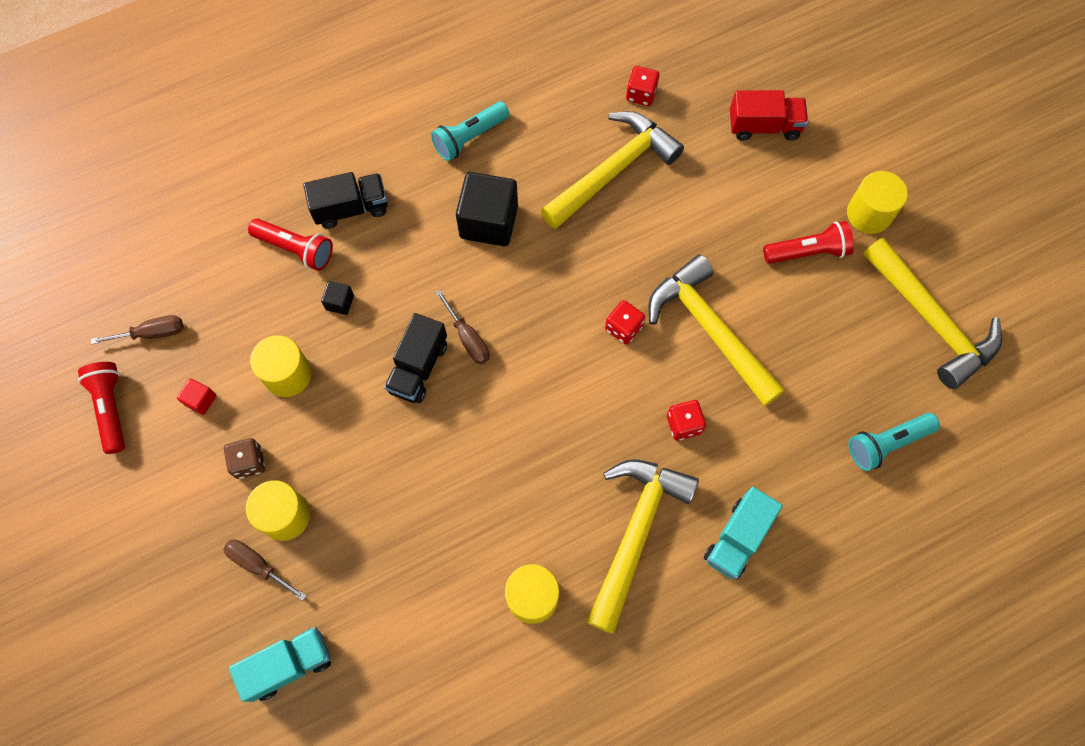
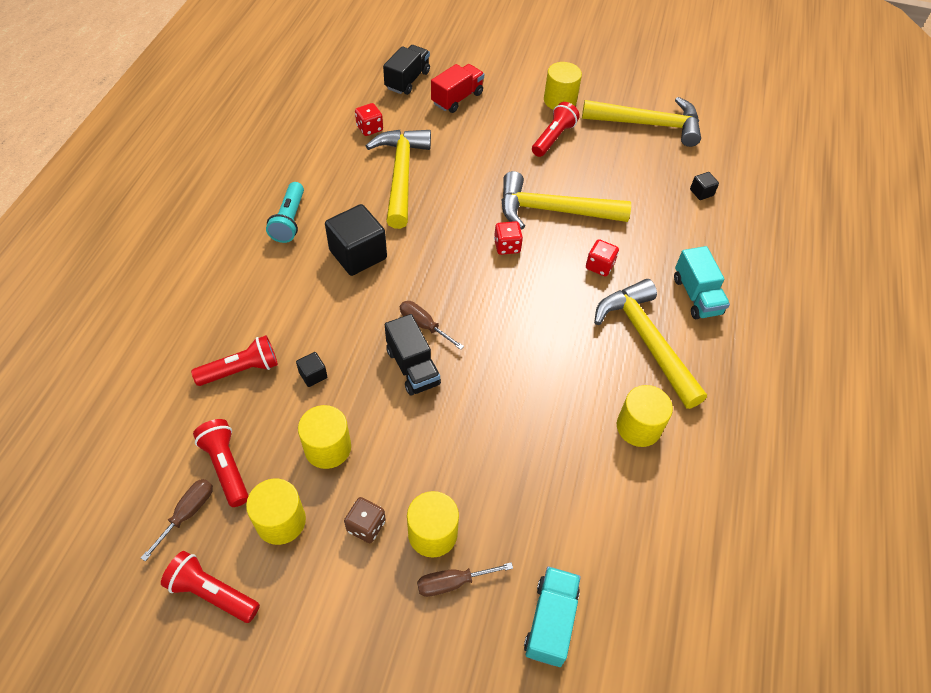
camera: 50 degrees left, 15 degrees down
red cube [177,378,217,415] -> yellow cylinder [246,478,306,545]
black truck [303,172,388,229] -> black truck moved to [383,45,430,95]
brown screwdriver [436,290,490,364] -> brown screwdriver turned 150 degrees counterclockwise [400,301,464,350]
turquoise flashlight [848,413,940,471] -> black cube [690,172,719,200]
none -> red flashlight [193,419,249,507]

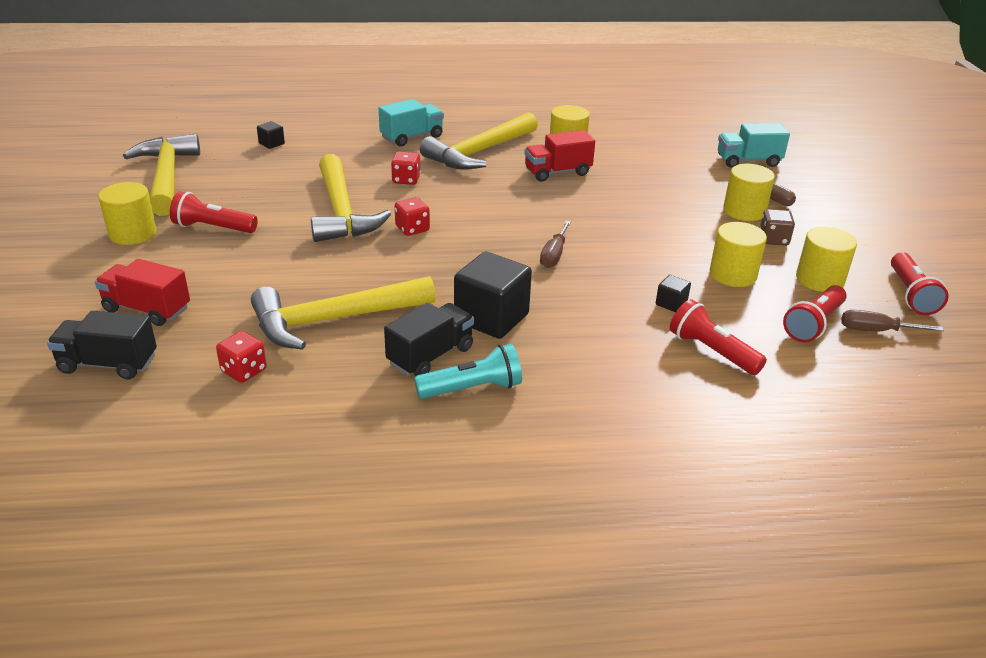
camera: 110 degrees left, 20 degrees down
black truck [385,314,441,395] -> black truck moved to [384,303,474,376]
none -> red truck [524,130,595,182]

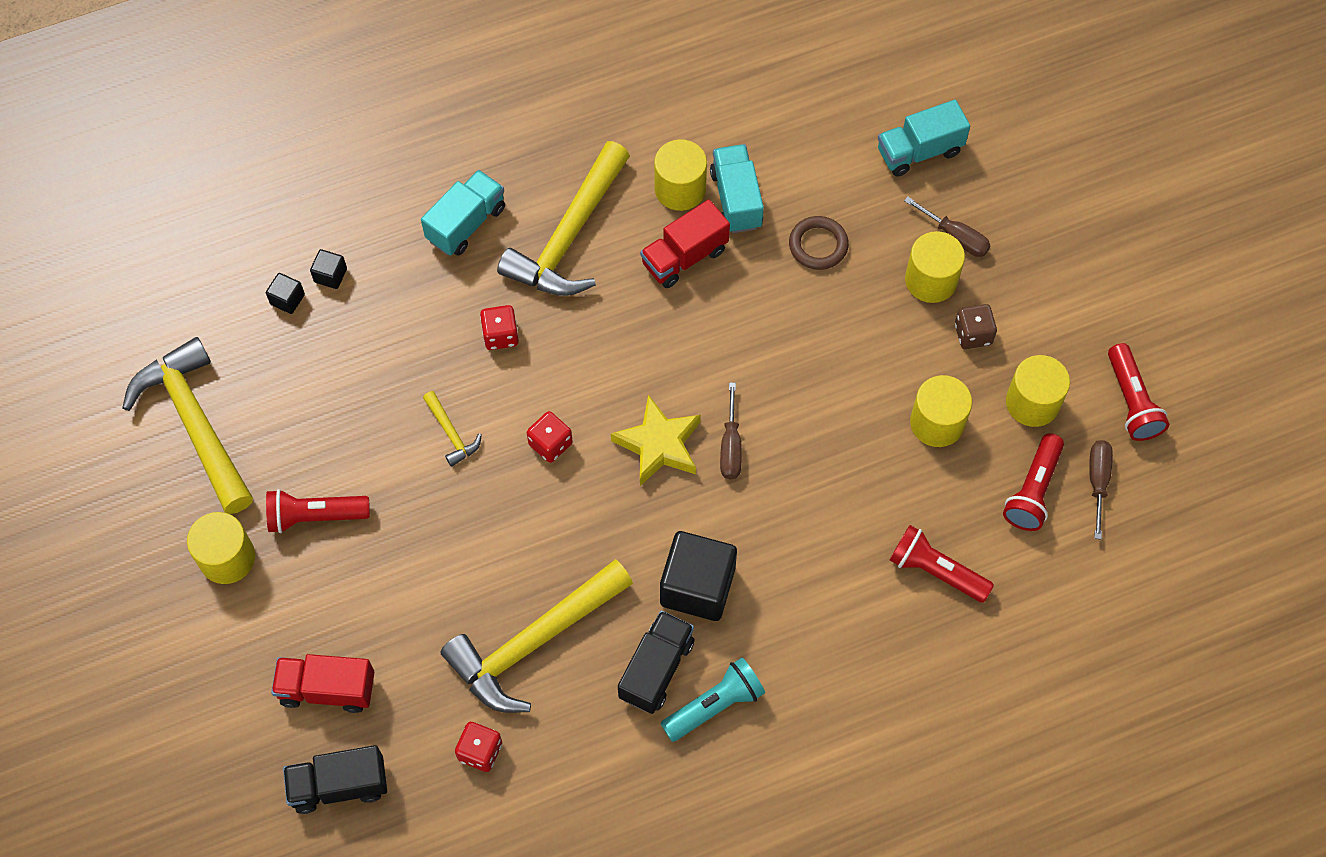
camera: 15 degrees left, 30 degrees up
yellow hammer [311,154,391,242] -> yellow hammer [423,391,482,467], size x0.43
black cube [656,275,691,312] -> black cube moved to [310,249,347,289]
brown screwdriver [842,310,944,331] -> brown screwdriver turned 105 degrees clockwise [1089,440,1113,539]
none -> yellow star [611,395,701,486]
none -> turquoise truck [710,144,764,233]
none -> brown ring [789,216,849,270]

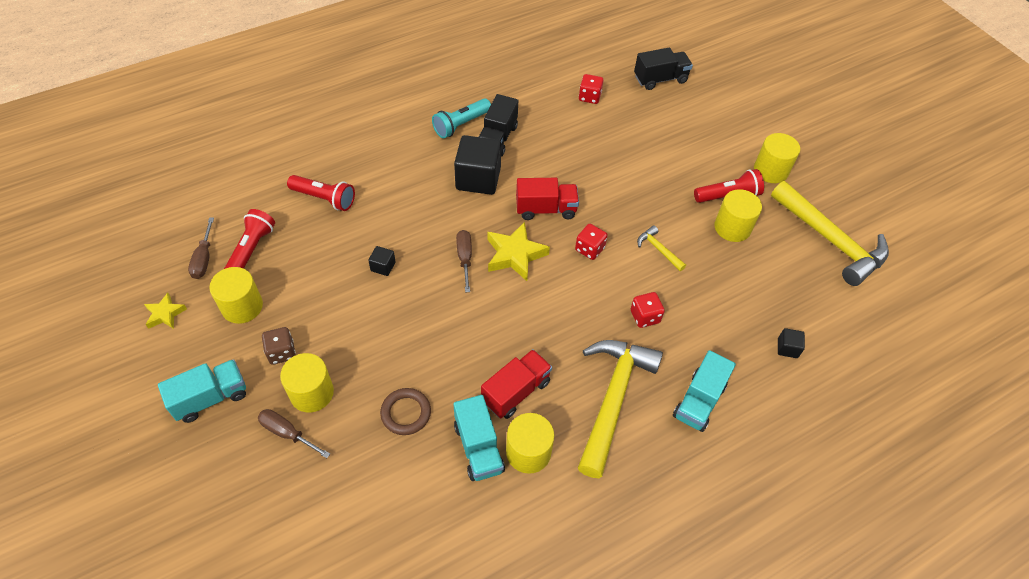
camera: 170 degrees right, 10 degrees down
black cube [266,273,305,314] -> black cube moved to [368,246,396,276]
red truck [271,654,374,713] -> red truck moved to [516,178,579,220]
yellow hammer [441,559,633,713] -> none
turquoise truck [878,100,970,177] -> turquoise truck moved to [158,359,246,423]
yellow cylinder [910,375,972,447] -> yellow cylinder moved to [714,189,762,242]
red flashlight [1108,343,1169,441] -> yellow star [144,293,187,329]

